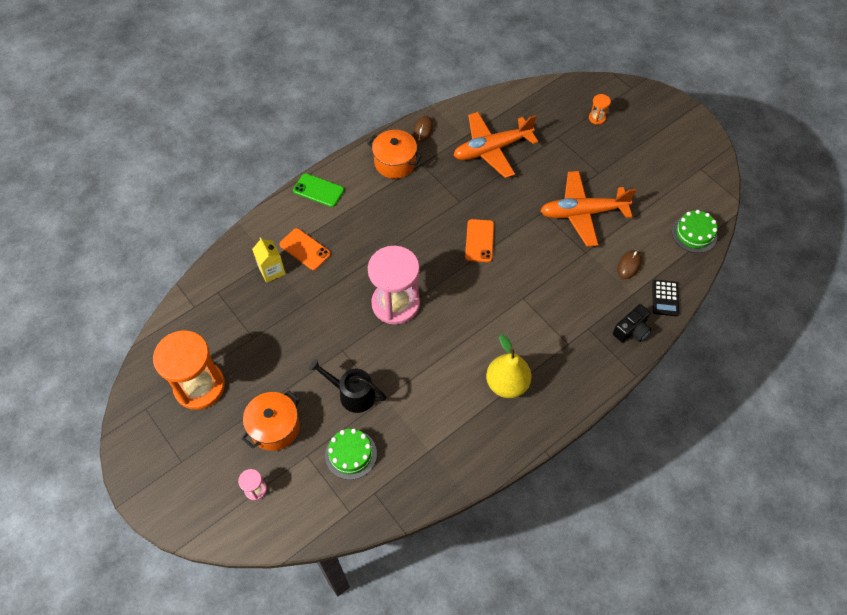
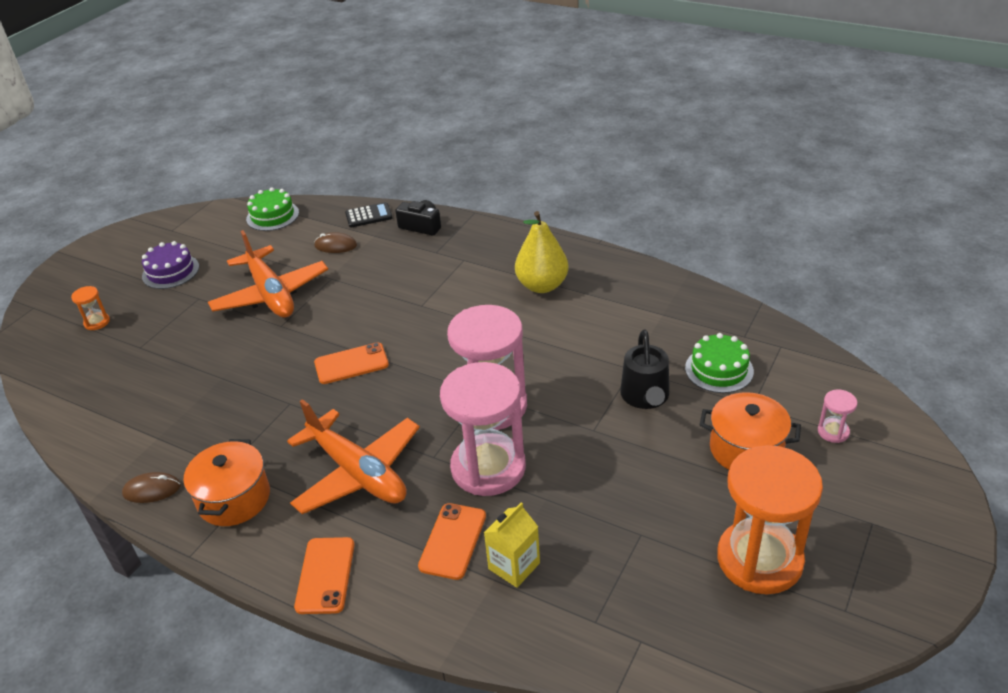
camera: 110 degrees left, 20 degrees down
green phone [293,173,344,207] -> orange phone [294,537,355,614]
orange plane [453,112,538,178] -> orange plane moved to [287,399,420,514]
none -> purple cake [142,241,199,289]
none -> pink hourglass [440,362,526,496]

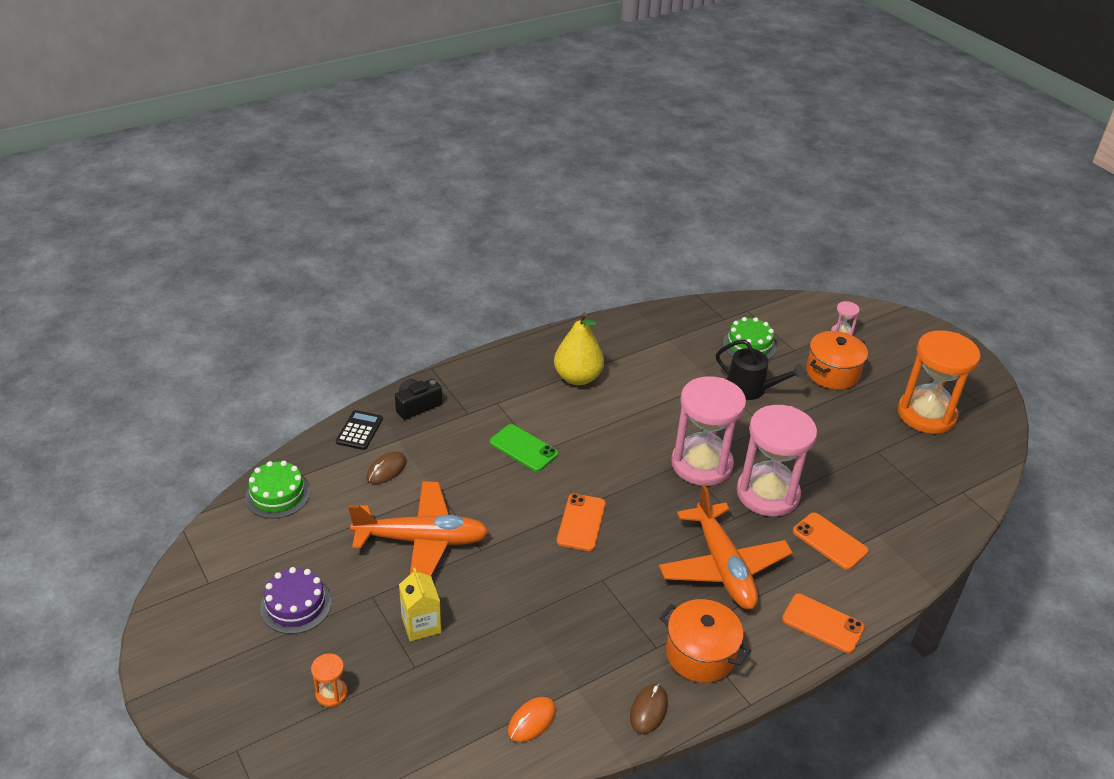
camera: 65 degrees left, 0 degrees up
orange plane [287,399,420,514] -> orange plane turned 90 degrees clockwise [659,484,793,609]
yellow carton [484,502,540,588] -> yellow carton moved to [399,568,441,641]
none -> green phone [490,424,558,472]
none -> orange mouse [508,697,556,742]

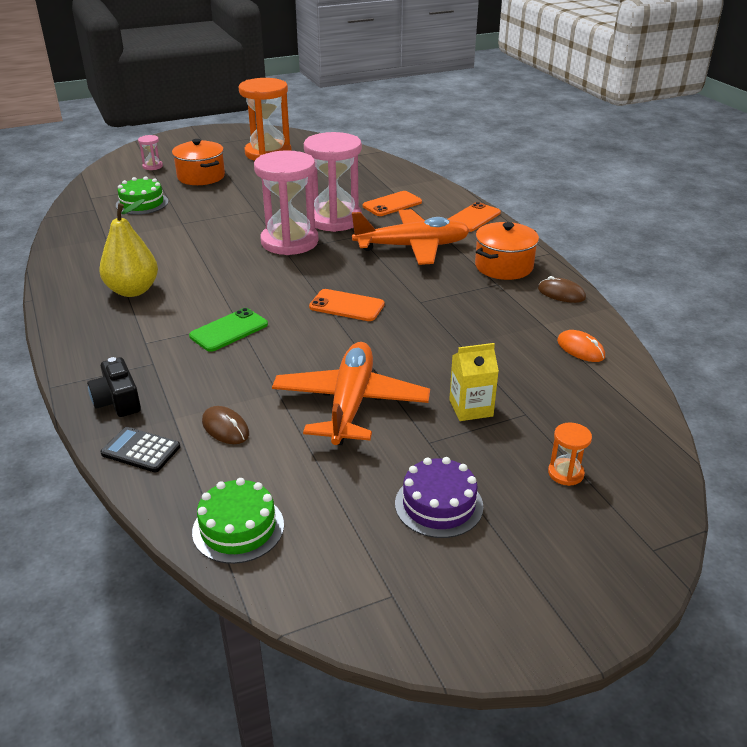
camera: 80 degrees left, 5 degrees down
black watering can [716,340,804,400] -> none

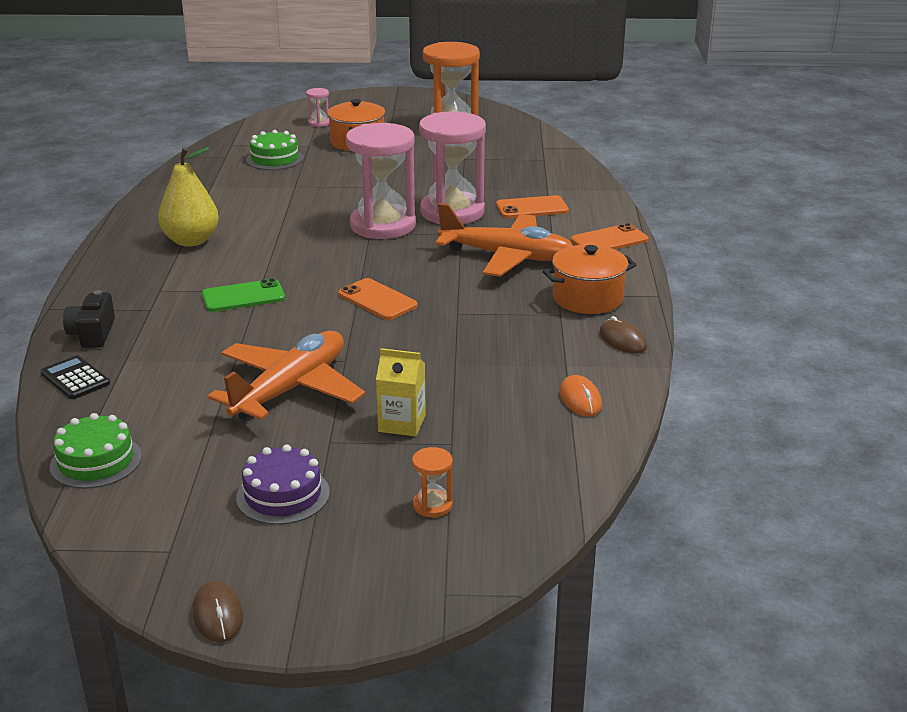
camera: 25 degrees right, 5 degrees down
brown mouse [202,406,249,444] -> brown mouse moved to [192,581,243,643]

